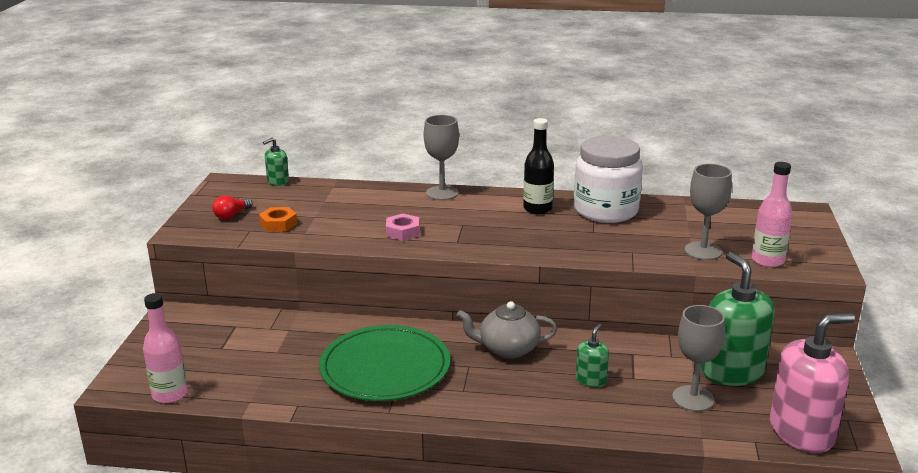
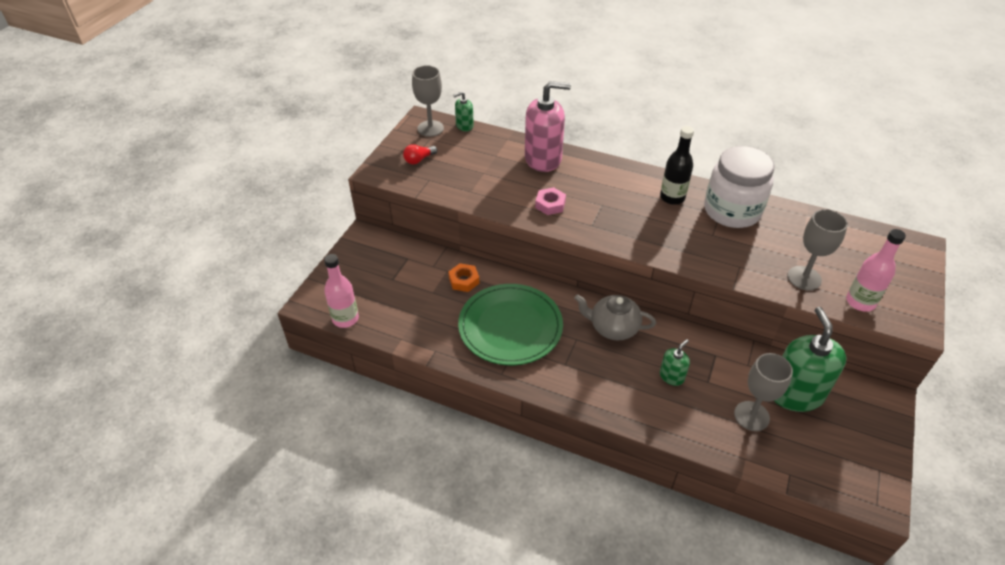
camera: 15 degrees right, 20 degrees up
orange nut [259,207,297,232] -> orange nut moved to [449,263,480,292]
grey goblet [424,115,459,200] -> grey goblet moved to [412,65,444,137]
pink soap dispenser [770,313,855,453] -> pink soap dispenser moved to [525,81,571,172]

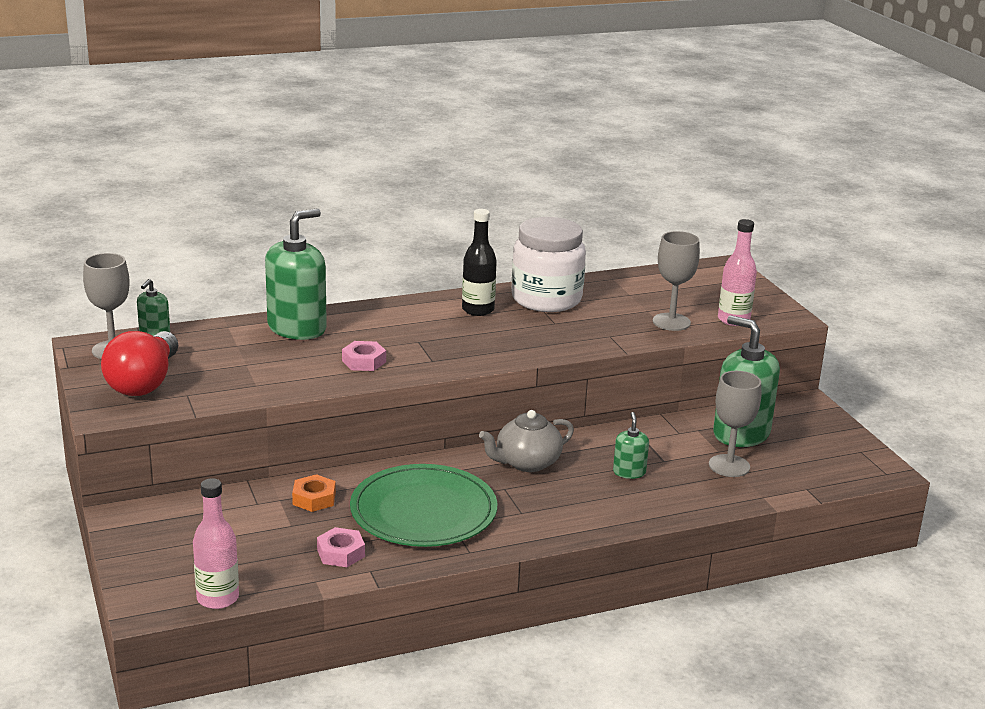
camera: 45 degrees left, 20 degrees down
red light bulb [403,144,437,164] -> red light bulb [101,331,178,396], size x2.13
pink soap dispenser [525,81,571,172] -> green soap dispenser [265,208,327,340]
none -> pink nut [317,527,365,567]

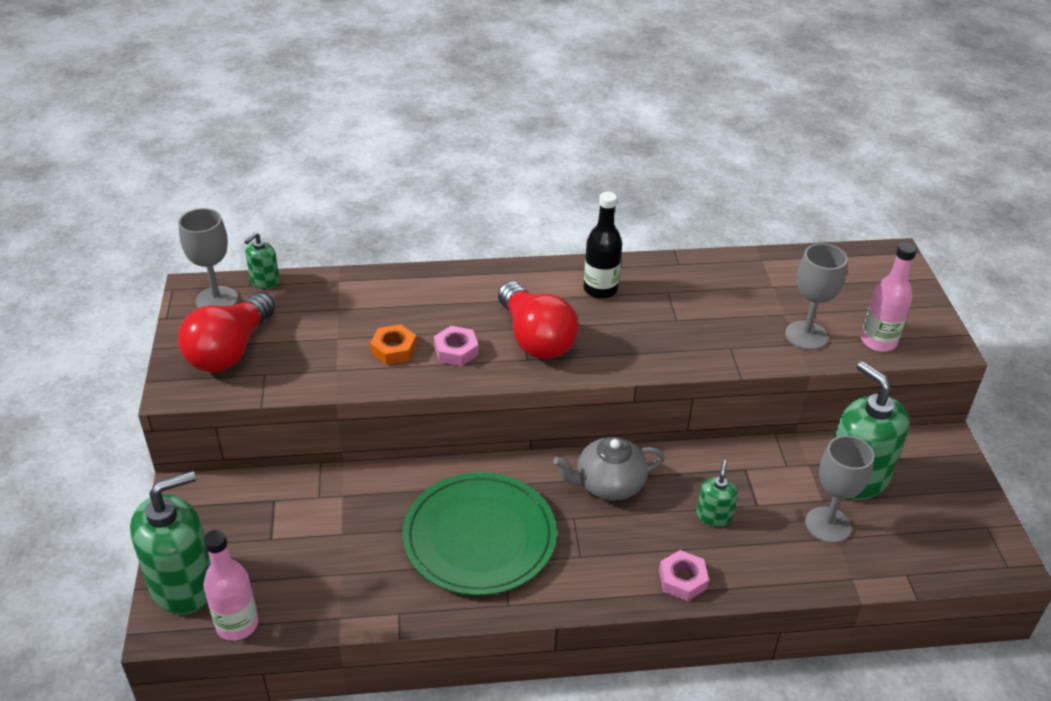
camera: 15 degrees right, 15 degrees up
green soap dispenser [265,208,327,340] -> green soap dispenser moved to [130,471,211,615]
orange nut [292,474,336,512] -> orange nut moved to [370,324,417,365]
pink nut [317,527,365,567] -> pink nut moved to [659,550,709,601]
white jar [511,217,586,312] -> none
none -> red light bulb [498,281,579,359]

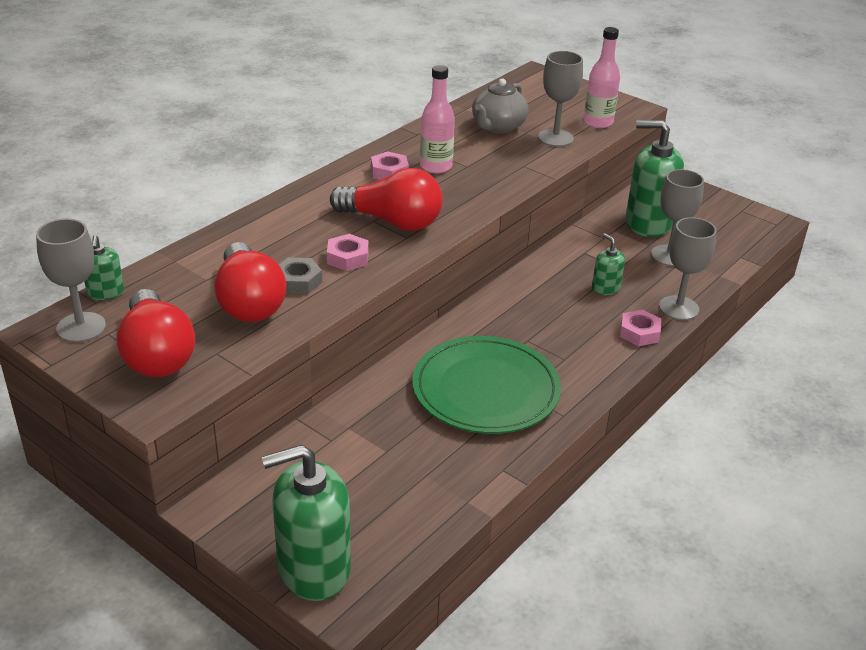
camera: 45 degrees left, 5 degrees down
green soap dispenser [130,471,211,615] -> green soap dispenser turned 120 degrees counterclockwise [262,445,351,601]
pink bottle [204,530,258,641] -> pink bottle moved to [420,65,455,173]
orange nut [370,324,417,365] -> grey nut [279,258,322,294]
grey teapot [553,437,665,500] -> grey teapot moved to [472,78,528,134]
black bottle [584,192,622,299] -> pink nut [371,151,409,180]
none -> red light bulb [214,242,286,322]
none -> grey goblet [659,217,717,320]

